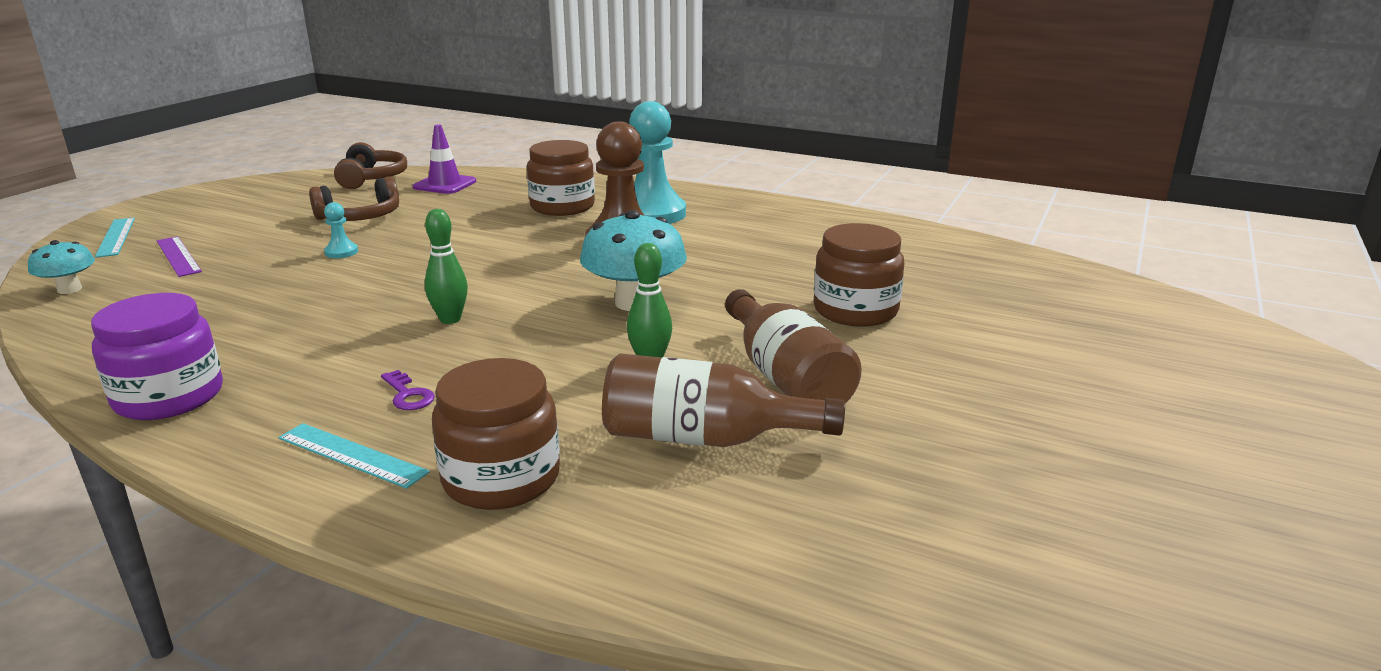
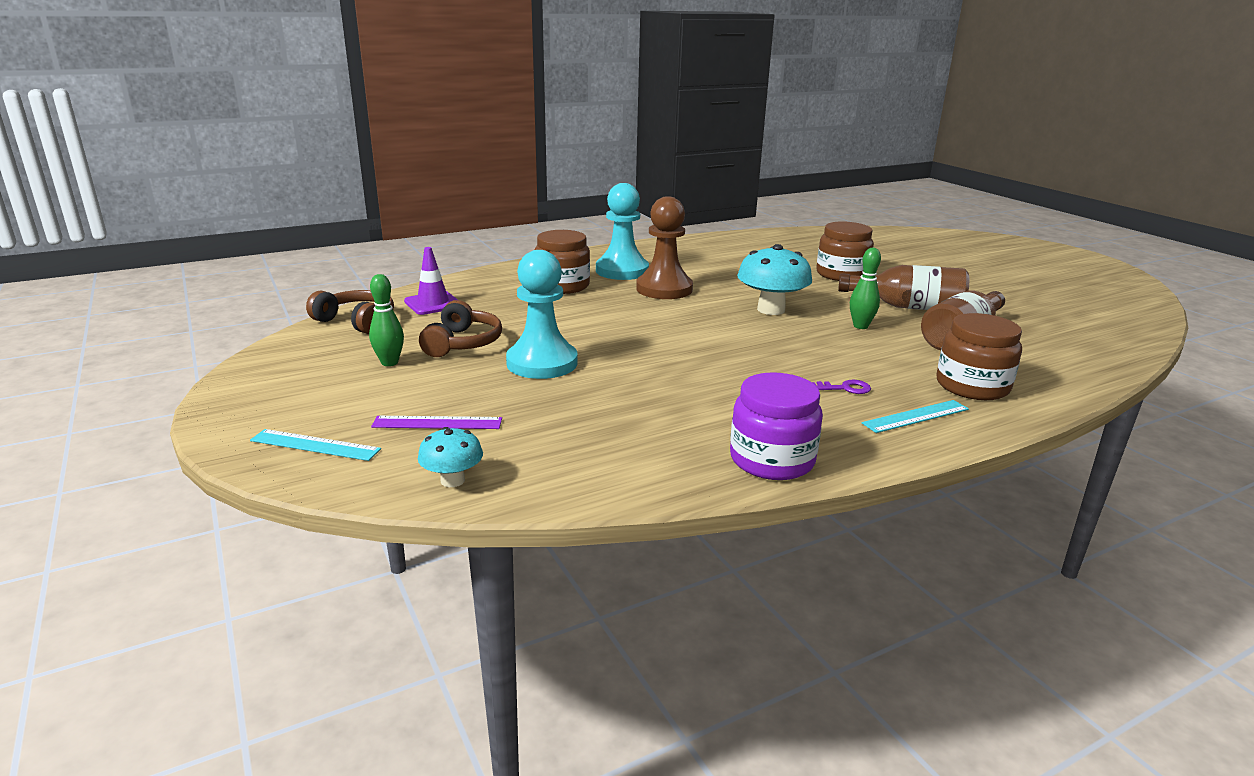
camera: 55 degrees left, 0 degrees up
turquoise pawn [324,202,358,258] -> turquoise pawn [506,250,578,379], size x2.40
green bowling pin [425,209,468,324] -> green bowling pin moved to [369,274,404,366]

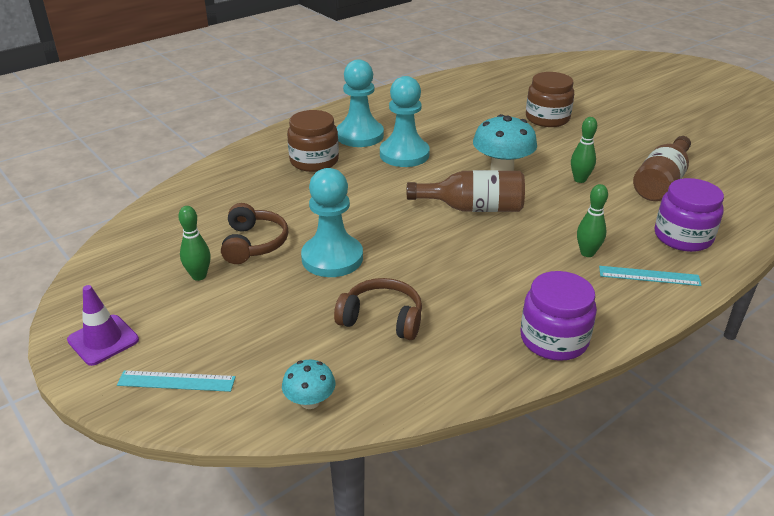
camera: 10 degrees left, 10 degrees up
brown headphones [306,290,394,334] -> brown headphones moved to [334,278,422,340]
purple ruler [371,416,502,429] -> none
purple traffic cone [404,247,458,315] -> purple traffic cone moved to [67,285,139,366]
brown pawn [636,196,693,299] -> turquoise pawn [380,76,430,167]
purple key [812,380,871,394] -> green bowling pin [577,184,608,257]
brown bottle [838,265,969,310] -> brown bottle moved to [407,170,525,212]
turquoise ruler [862,400,969,433] -> turquoise ruler turned 45 degrees clockwise [599,266,702,286]
brown jar [937,313,1022,400] -> purple jar [655,178,724,252]

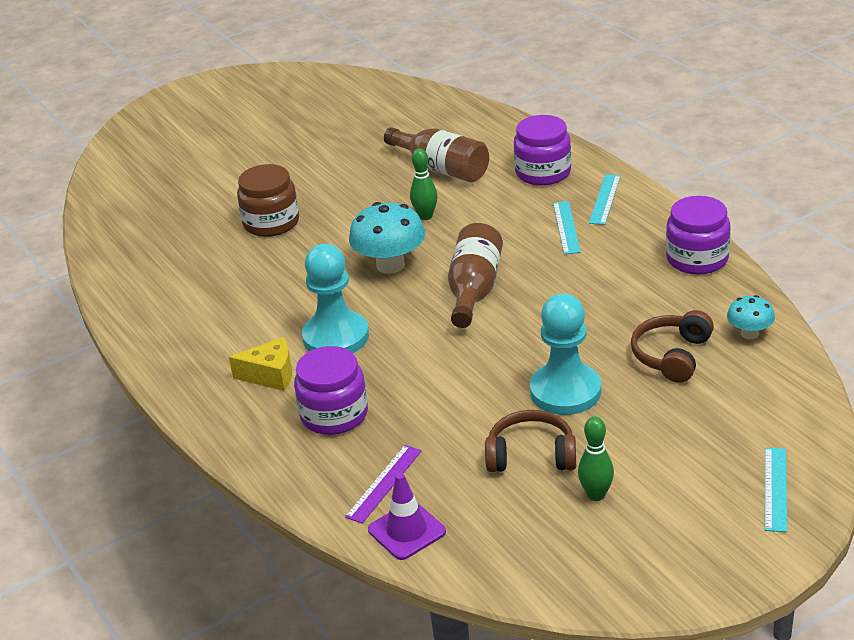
camera: 80 degrees left, 0 degrees up
purple traffic cone [67,285,139,366] -> purple traffic cone moved to [368,473,446,560]
turquoise mushroom [282,360,335,409] -> turquoise mushroom moved to [727,295,775,339]
brown jar [287,110,339,172] -> purple jar [294,346,368,435]
turquoise pawn [337,59,384,147] -> yellow cheese [229,337,292,391]
green bowling pin [577,184,608,257] -> turquoise ruler [553,201,581,254]
none -> purple ruler [345,445,422,523]

